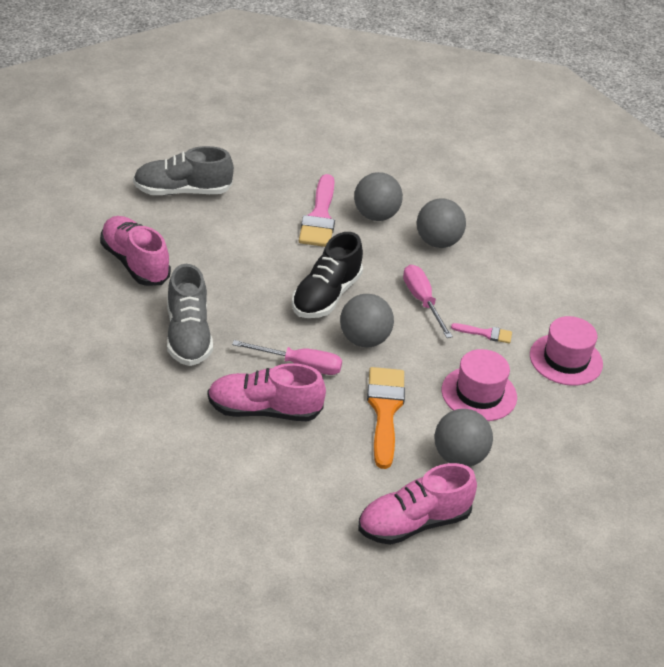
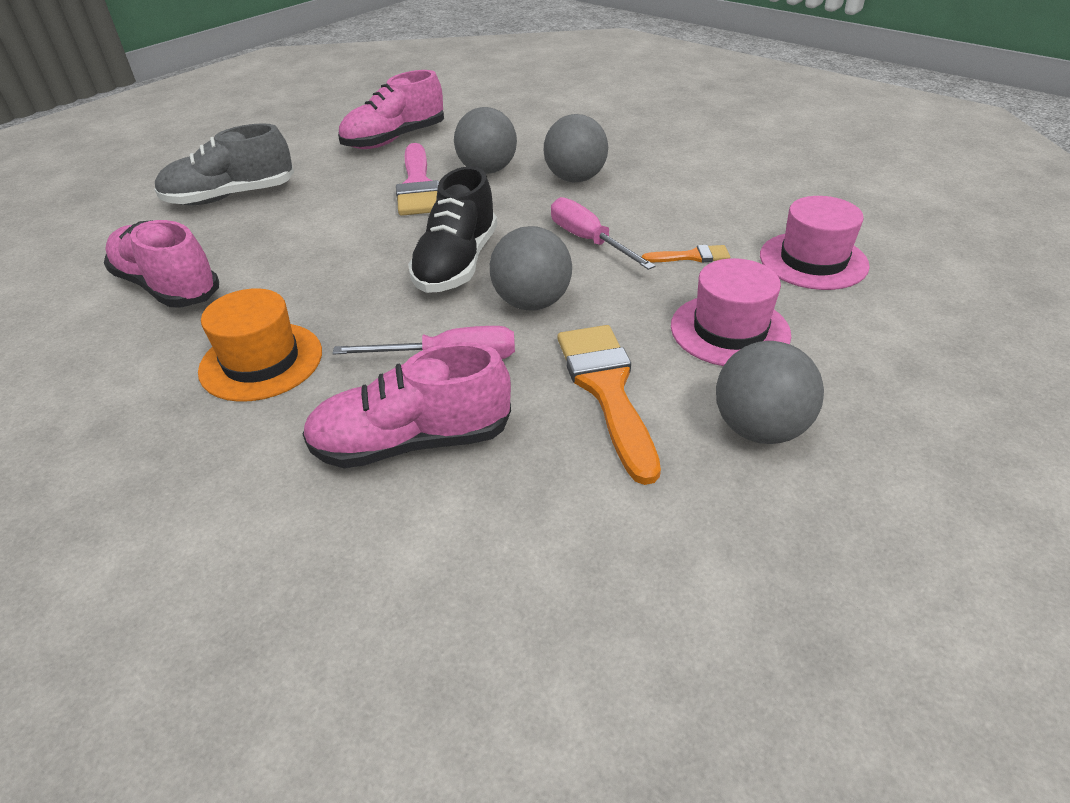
camera: 10 degrees left, 0 degrees up
grey shoe [167,264,213,366] -> orange hat [198,288,322,402]
pink shoe [358,463,477,545] -> pink shoe moved to [338,70,444,149]
pink brush [451,323,512,343] -> orange brush [642,245,730,263]

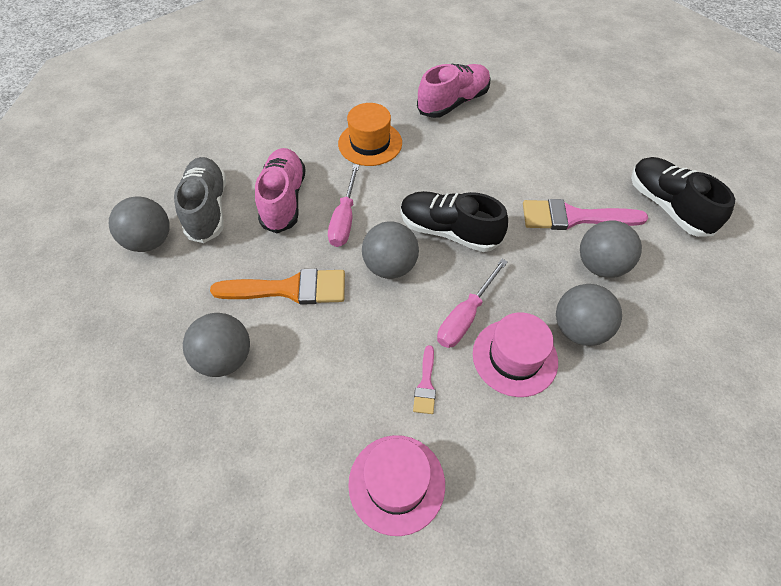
camera: 100 degrees right, 15 degrees up
grey shoe [155,123,294,205] -> grey shoe moved to [174,157,226,243]
pink shoe [338,70,444,149] -> black shoe [631,157,735,237]
pink screwdriver [551,197,656,270] -> pink screwdriver turned 150 degrees clockwise [437,259,508,348]
orange brush [642,245,730,263] -> pink brush [413,345,436,414]
pink hat [671,258,791,366] -> pink hat moved to [473,312,558,397]
none -> grey ball [109,197,170,252]

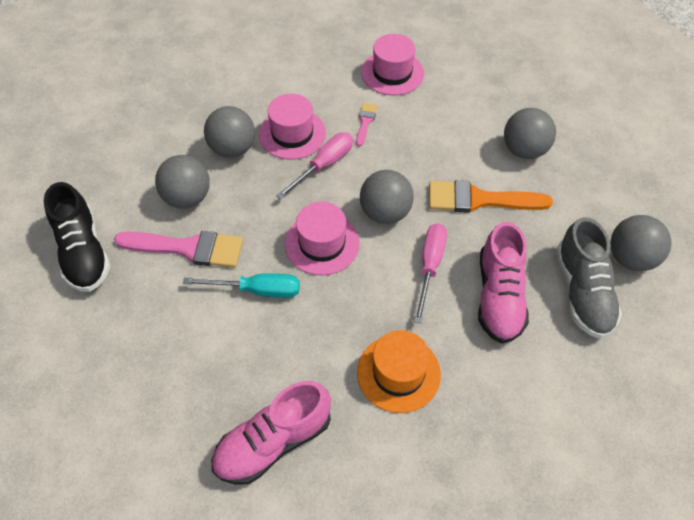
camera: 175 degrees left, 0 degrees up
black shoe [401,191,508,252] -> pink hat [285,202,360,275]
none -> turquoise screwdriver [183,273,300,298]

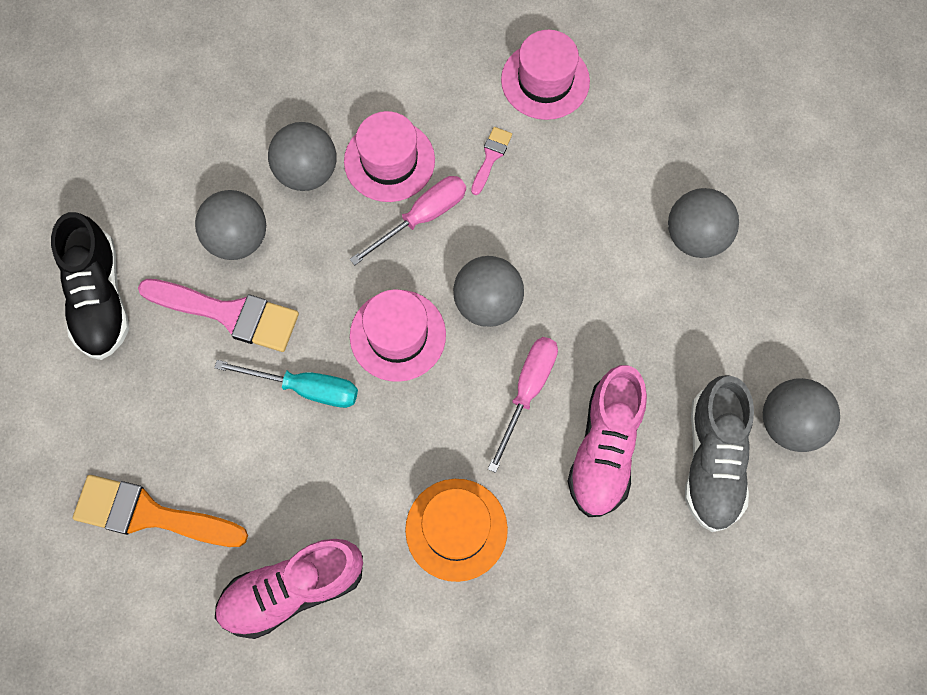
camera: 10 degrees right, 15 degrees up
orange brush [429,180,553,213] -> orange brush moved to [73,475,248,547]

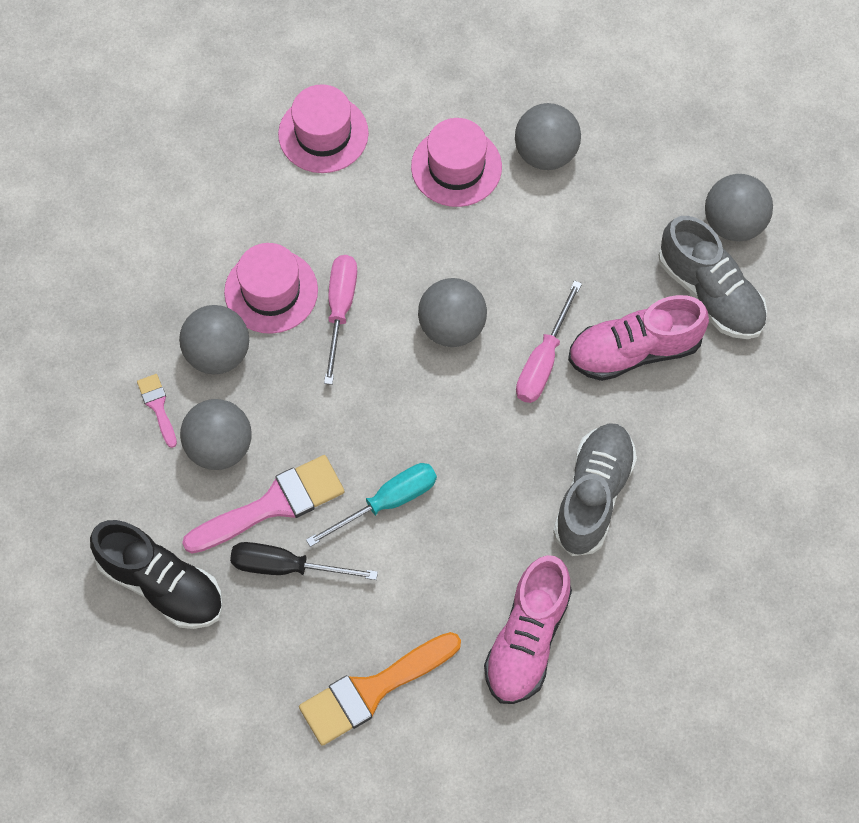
camera: 45 degrees left, 5 degrees down
pink hat [350,289,446,382] -> pink hat moved to [411,118,502,207]
orange hat [405,479,508,582] -> grey shoe [553,423,637,556]
pink brush [471,127,512,195] -> pink brush moved to [137,374,177,448]
pink screwdriver [488,337,558,473] -> pink screwdriver turned 135 degrees counterclockwise [516,280,582,403]
pink shoe [568,365,647,517] -> pink shoe turned 105 degrees clockwise [568,295,709,381]
none -> black screwdriver [230,542,378,580]

